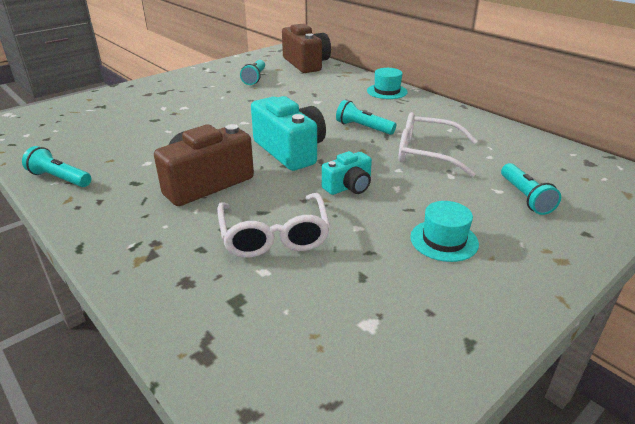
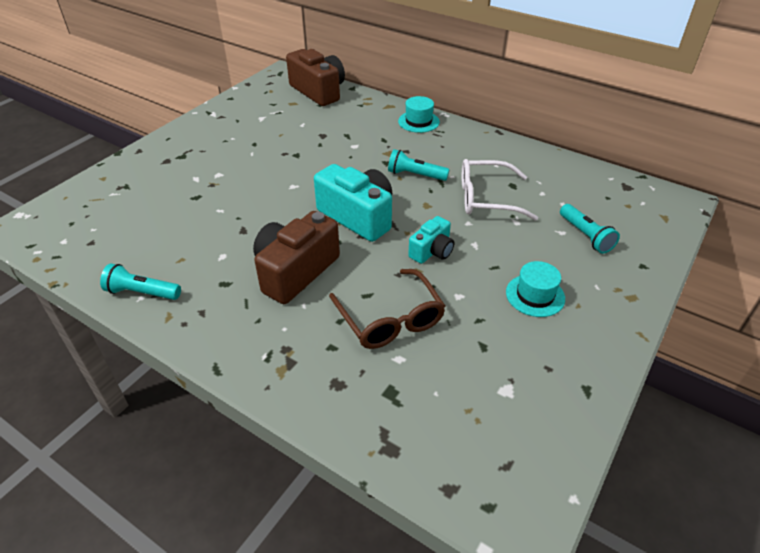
camera: 15 degrees left, 10 degrees up
white glasses [217,193,330,258] -> brown glasses [329,269,445,349]
turquoise flashlight [240,60,265,85] -> none

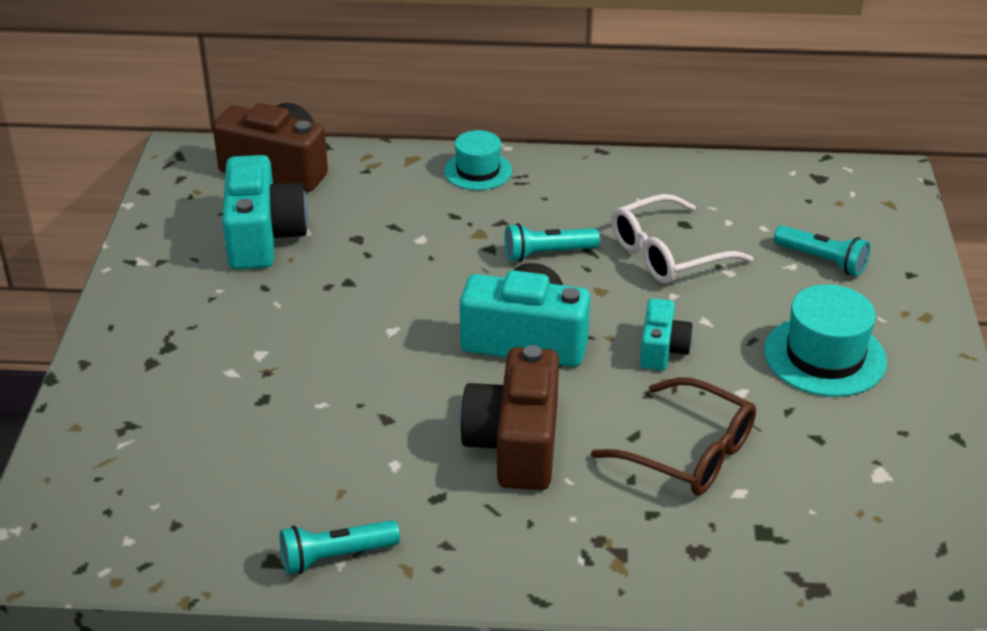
camera: 30 degrees left, 5 degrees down
turquoise hat [506,261,565,317] -> turquoise hat [764,284,887,397], size x1.52
none -> turquoise camera [222,155,308,269]

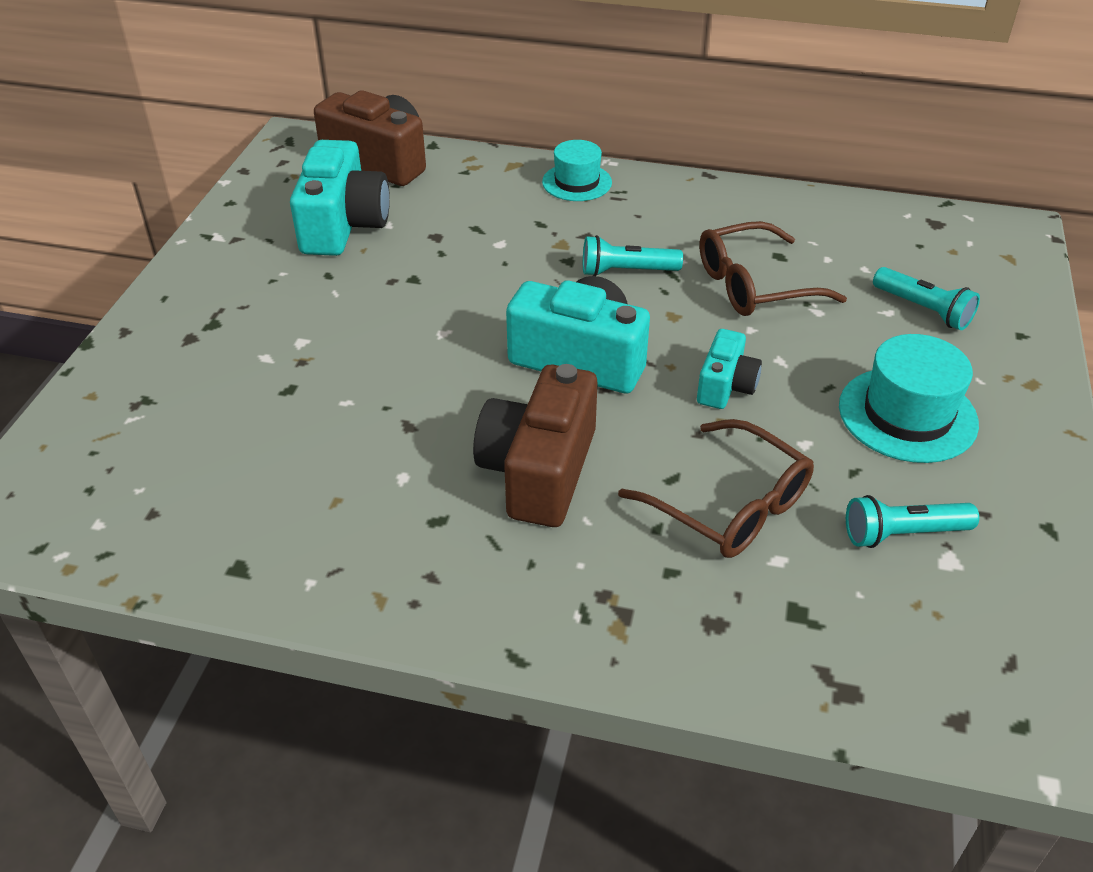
camera: 10 degrees right, 5 degrees up
turquoise flashlight [280,520,400,574] -> turquoise flashlight moved to [846,495,979,548]
white glasses [611,194,753,284] -> brown glasses [699,221,847,316]

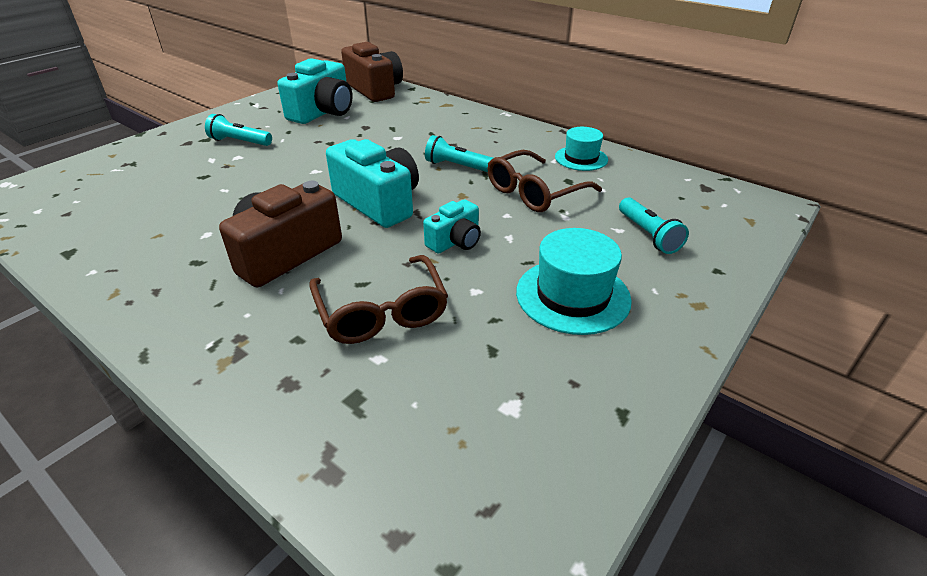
camera: 25 degrees right, 5 degrees down
turquoise hat [542,140,612,201] -> turquoise hat moved to [555,127,608,171]
brown glasses [699,221,847,316] -> brown glasses turned 45 degrees counterclockwise [488,150,602,212]
turquoise flashlight [846,495,979,548] -> turquoise flashlight moved to [205,114,272,146]

